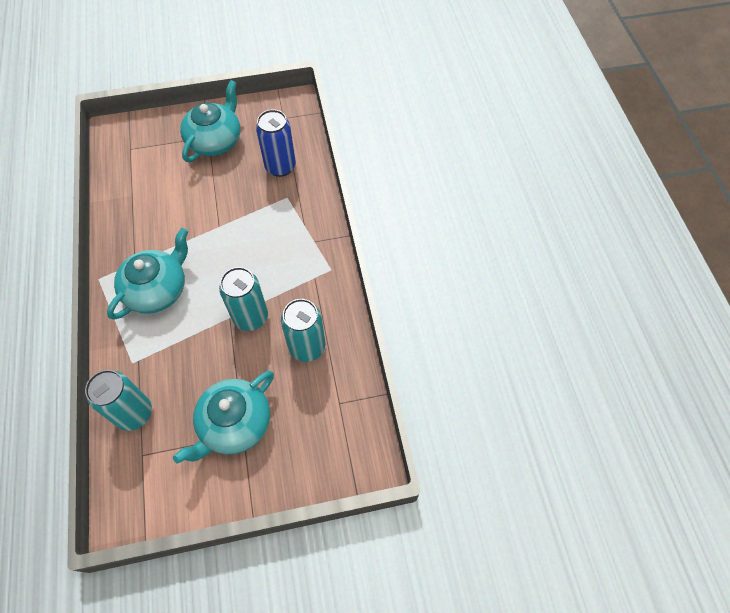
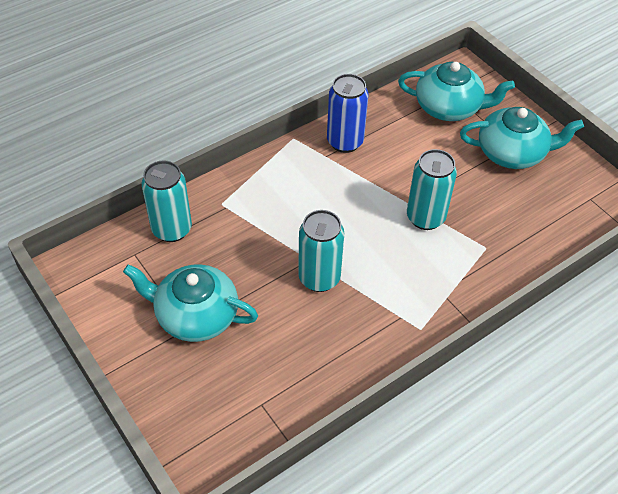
camera: 65 degrees right, 10 degrees down
turquoise teapot [107,228,188,320] -> turquoise teapot moved to [398,62,515,121]
blue can [256,109,296,177] -> blue can moved to [327,74,369,153]
turquoise can [281,299,325,362] -> turquoise can moved to [407,149,457,230]

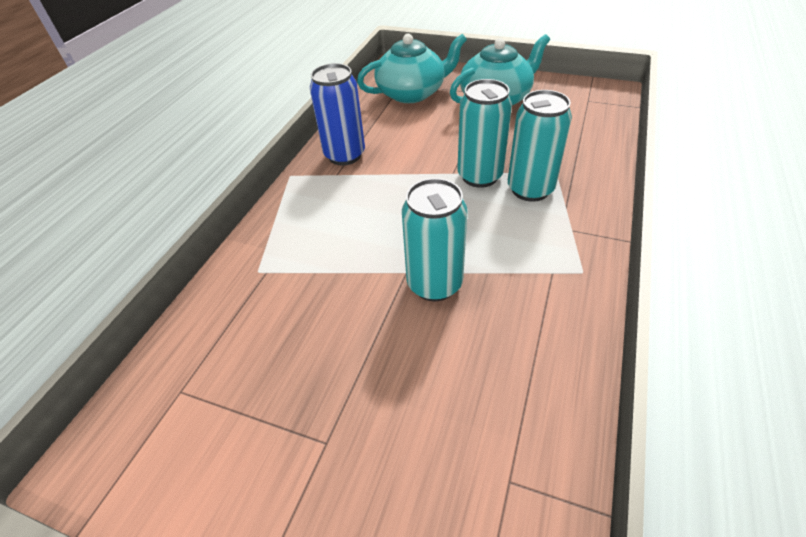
camera: 30 degrees left, 5 degrees down
turquoise teapot [123,264,258,342] -> none
turquoise can [142,160,192,242] -> turquoise can moved to [508,90,572,202]

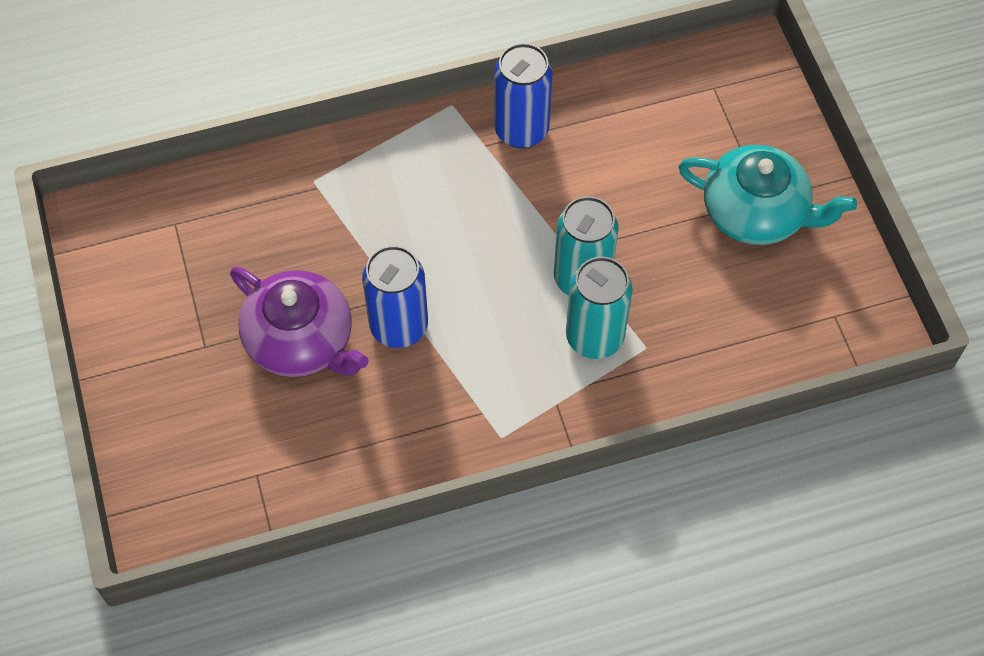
camera: 50 degrees right, 15 degrees up
turquoise teapot [357,34,467,103] -> none
turquoise can [402,178,468,301] -> blue can [362,246,428,348]
none -> purple teapot [230,267,369,377]

